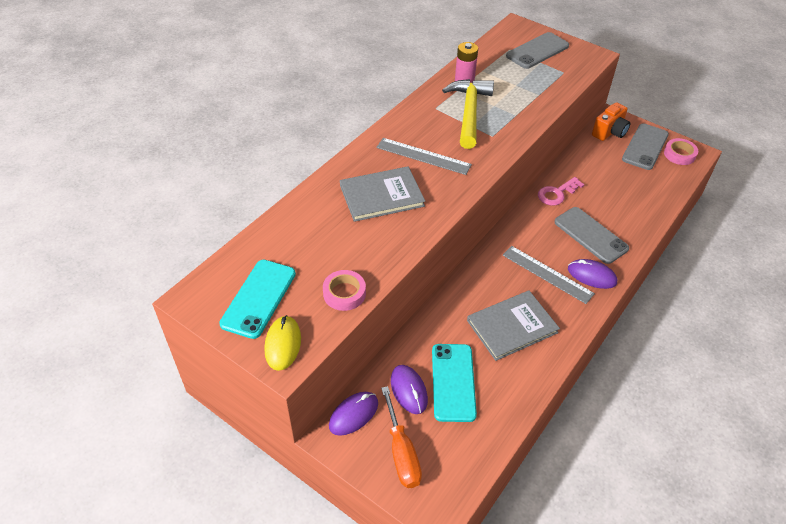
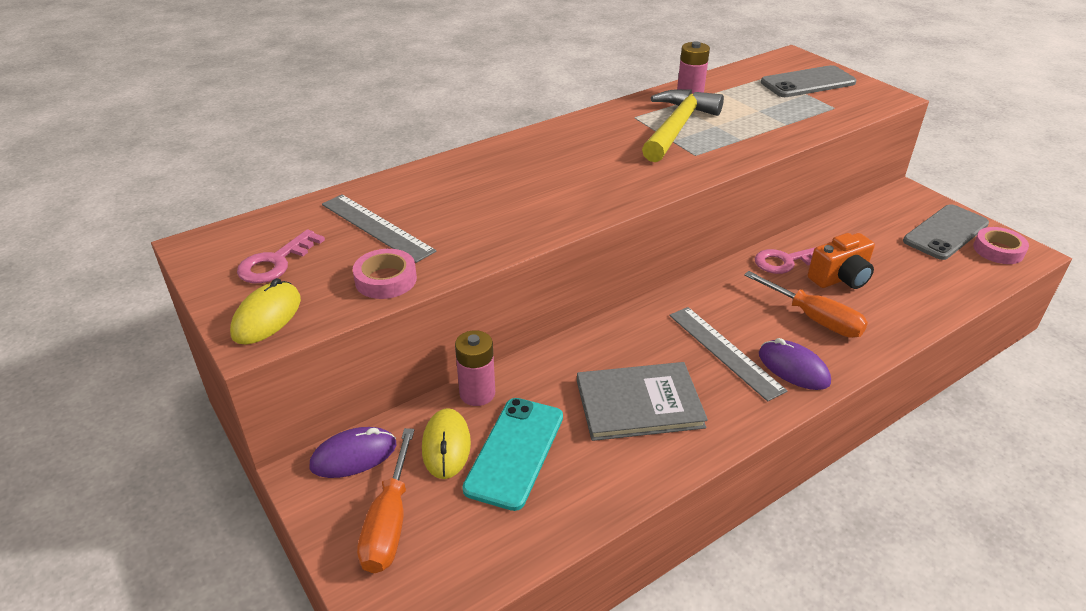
camera: 20 degrees right, 10 degrees down
turquoise phone [219,260,296,339] -> pink key [237,229,325,283]
grey book [340,166,425,222] -> none
grey ruler [376,138,472,175] -> grey ruler moved to [322,194,436,263]
purple mouse [391,365,428,414] -> yellow mouse [422,408,471,479]
grey phone [555,207,629,264] -> orange screwdriver [744,271,868,338]
orange camera [592,102,630,141] -> orange camera moved to [808,233,875,289]
none -> pink battery [455,330,495,406]

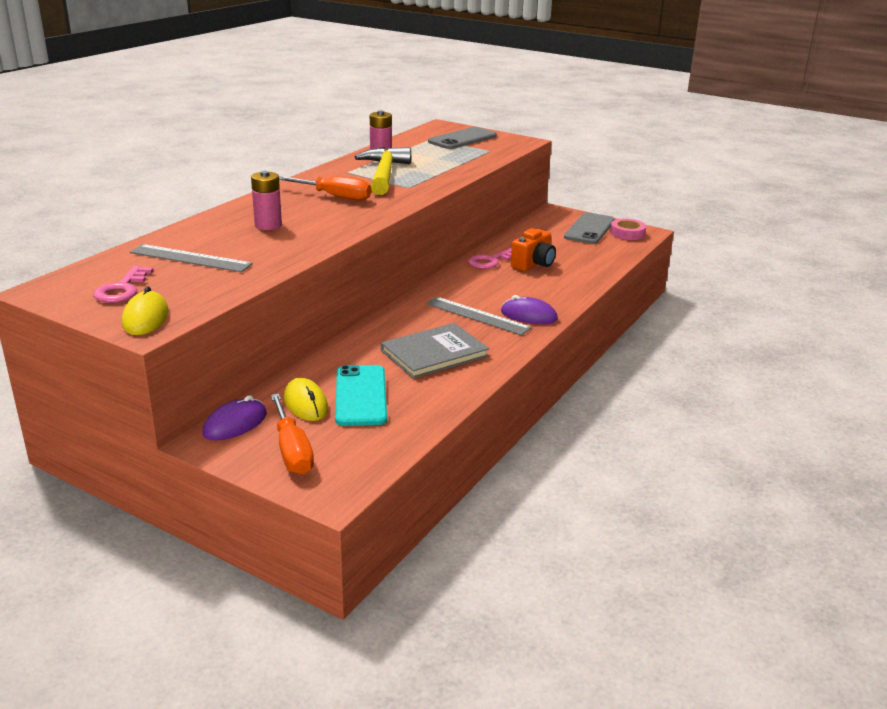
camera: 25 degrees left, 10 degrees down
pink tape [353,249,417,299] -> none
pink battery [455,330,495,406] -> pink battery moved to [251,171,282,230]
orange screwdriver [744,271,868,338] -> orange screwdriver moved to [279,176,371,201]

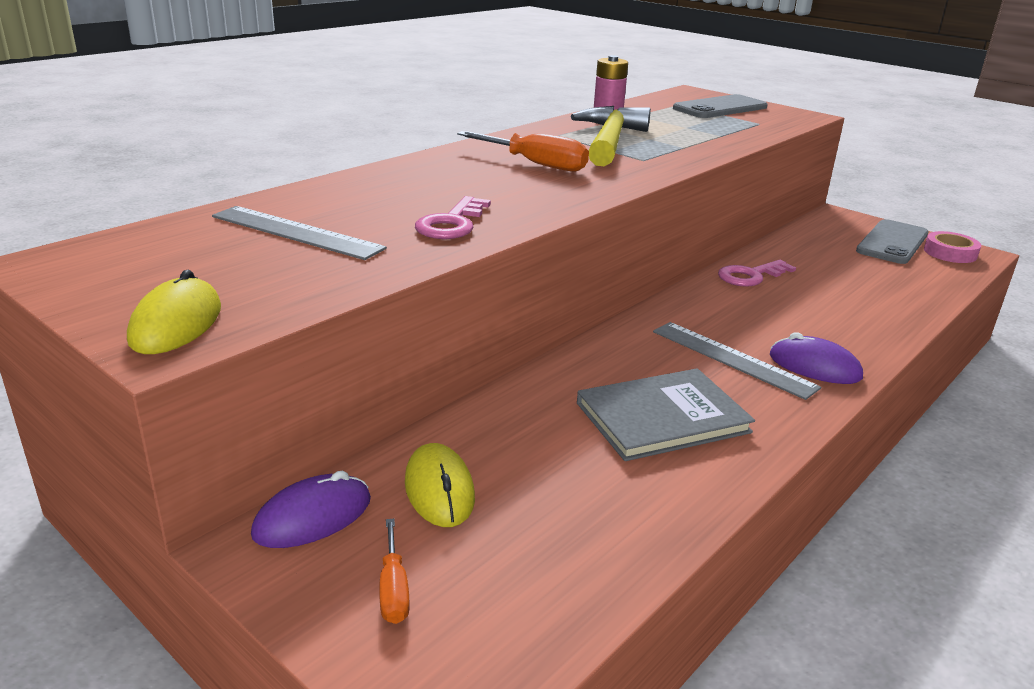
camera: 10 degrees right, 0 degrees up
pink key [93,266,153,303] -> pink key moved to [415,196,491,239]
pink battery [251,171,282,230] -> none
orange screwdriver [271,393,314,475] -> orange screwdriver [379,519,410,624], size x0.56
turquoise phone [335,365,387,426] -> none
orange camera [511,228,556,271] -> none

